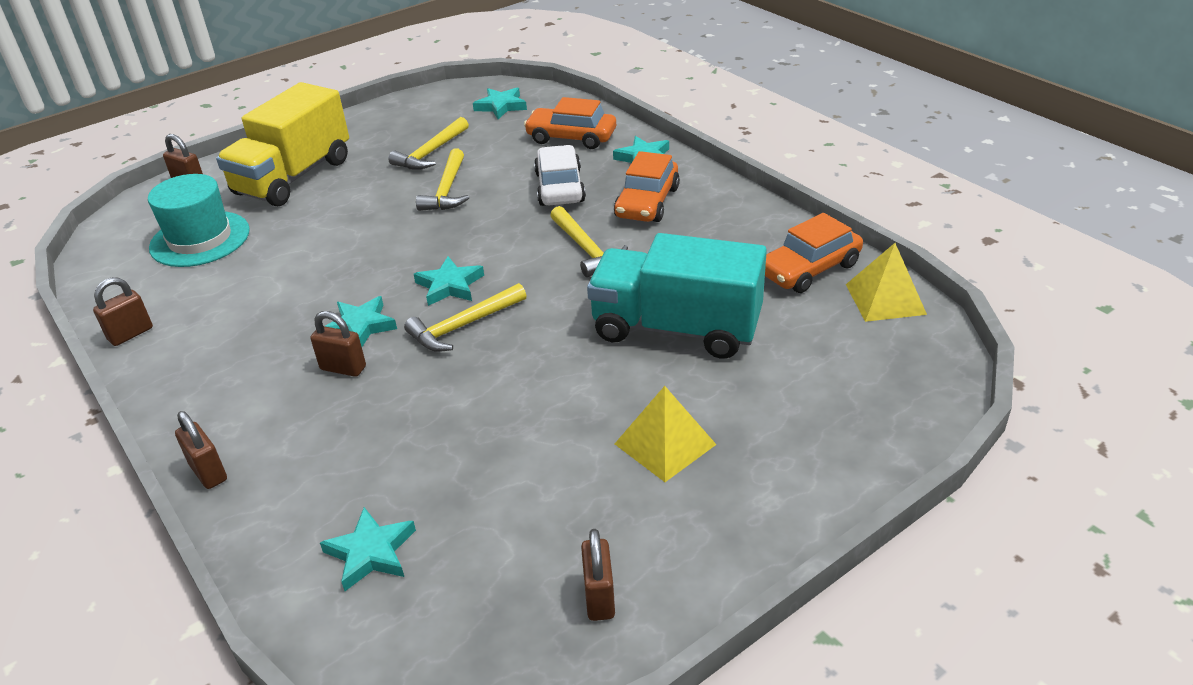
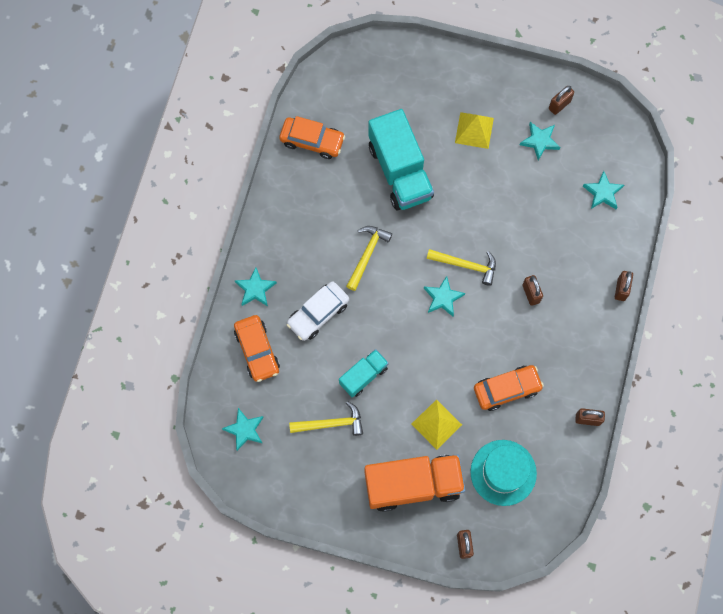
camera: 130 degrees left, 35 degrees up
yellow truck [216,82,349,206] -> orange truck [365,454,465,512]
turquoise star [325,296,397,347] -> turquoise star moved to [520,122,561,160]
yellow hammer [416,149,469,211] -> turquoise truck [339,349,389,398]
orange car [614,151,680,222] -> orange car moved to [474,365,544,411]
yellow pyramid [846,243,927,322] -> yellow pyramid moved to [411,399,462,450]

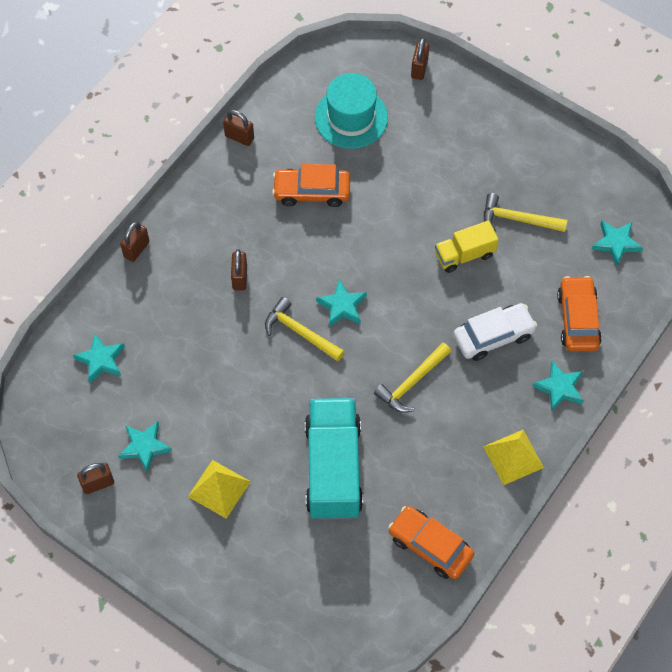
camera: 160 degrees left, 10 degrees down
turquoise truck [339,349,389,398] -> yellow truck [435,221,499,273]
orange truck [365,454,465,512] -> none
yellow pyramid [411,399,462,450] -> yellow pyramid moved to [483,430,544,485]

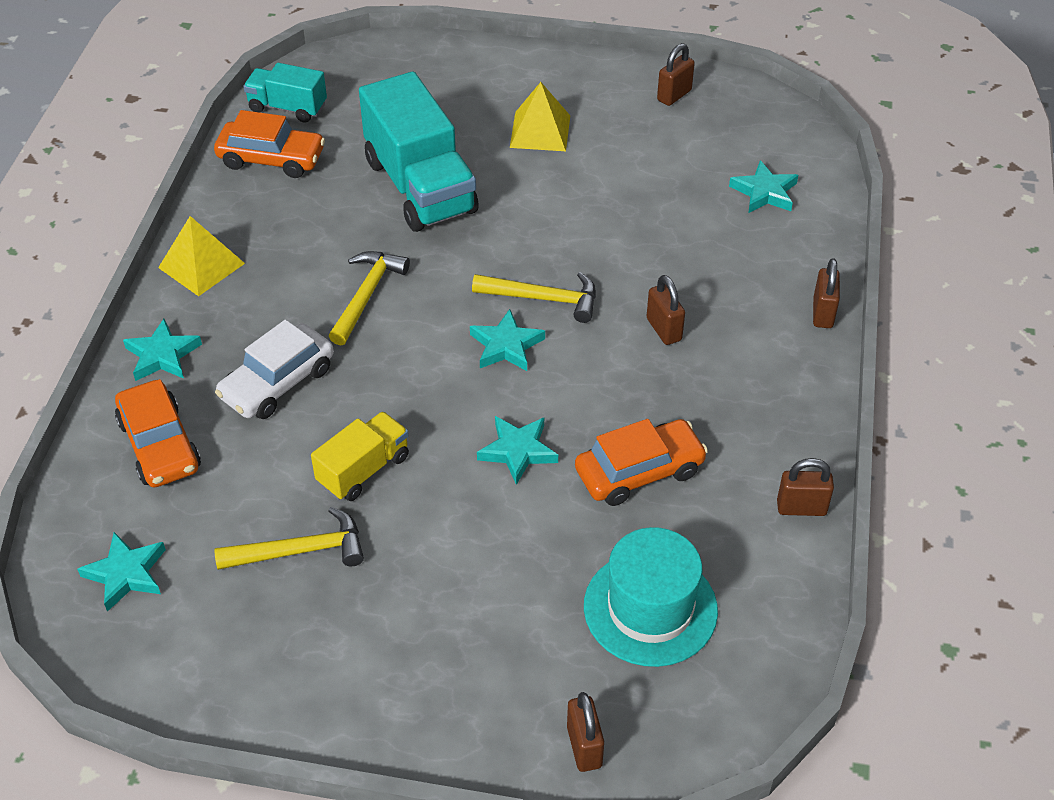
camera: 155 degrees right, 15 degrees down
turquoise star [118,421,172,473] -> turquoise star moved to [477,416,558,485]
none -> turquoise truck [243,63,327,123]

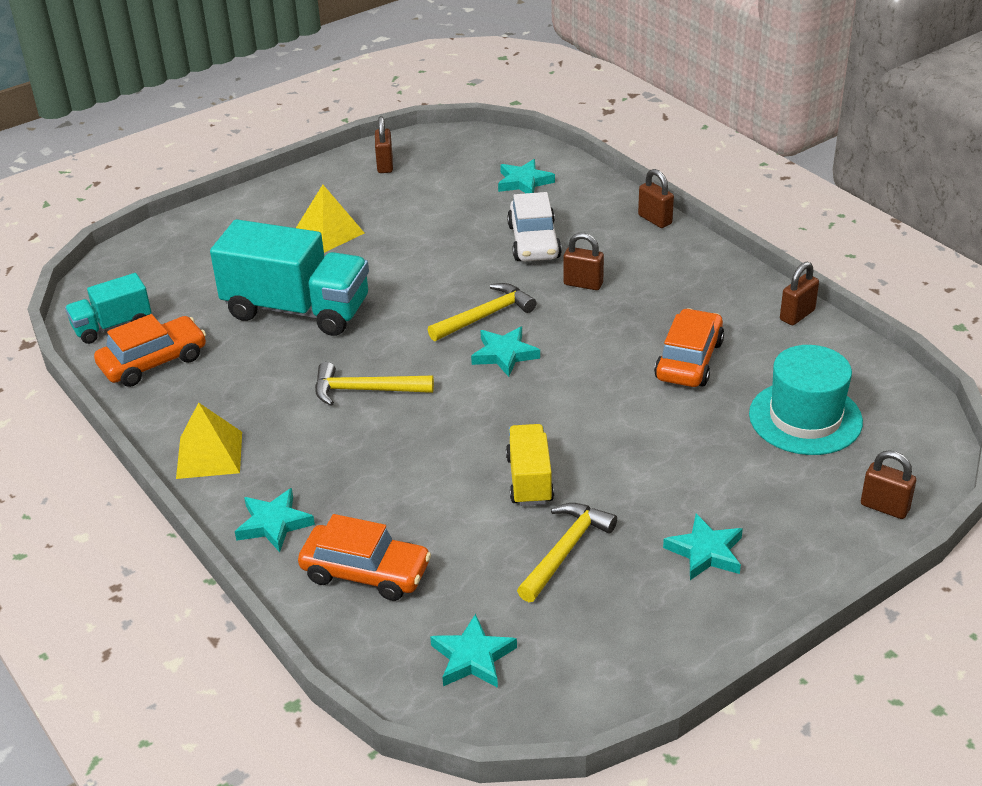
camera: 45 degrees left, 10 degrees down
white car [215,320,334,419] -> white car moved to [507,192,562,261]
yellow hammer [329,251,410,346] -> yellow hammer turned 60 degrees counterclockwise [315,362,434,406]
turquoise star [477,416,558,485] -> turquoise star moved to [663,514,743,580]

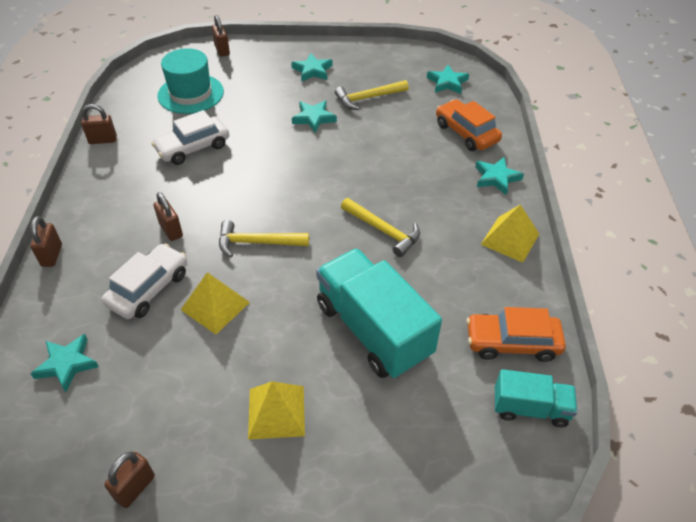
camera: 145 degrees left, 10 degrees up
turquoise star [471,327,540,377] -> turquoise star moved to [292,100,337,133]
yellow truck [506,424,554,506] -> none
orange car [654,308,724,387] -> white car [151,110,229,165]
none -> yellow pyramid [181,272,250,334]

